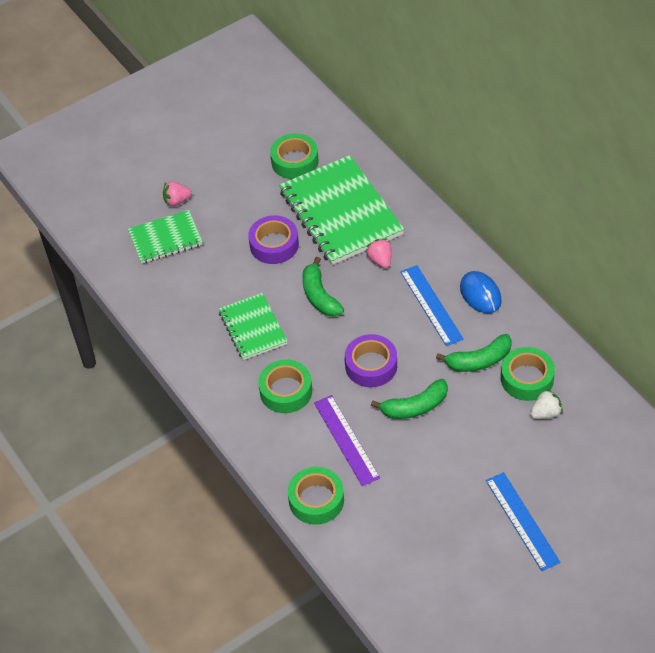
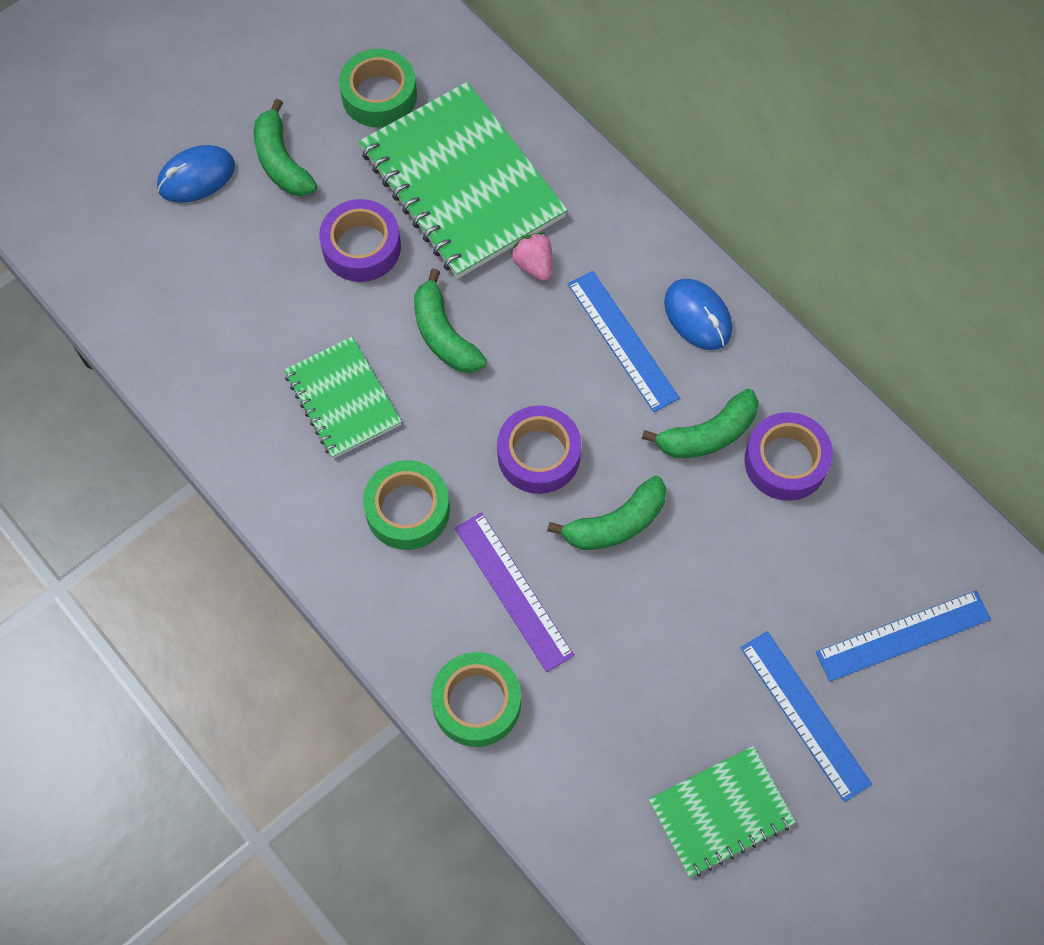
camera: 10 degrees left, 15 degrees up
green notebook [128,210,203,264] -> green notebook moved to [648,746,796,878]
pink strawberry [163,181,192,206] -> blue mouse [157,145,235,203]
green tape [501,347,555,401] -> purple tape [744,412,833,501]
white strawberry [530,389,563,419] -> none
none -> green banana [254,99,317,196]
none -> blue ruler [816,591,991,682]

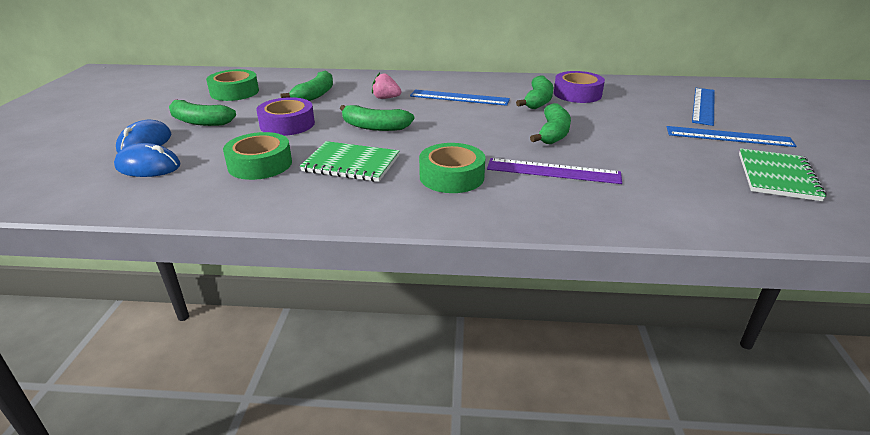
camera: 45 degrees left, 35 degrees down
green notebook [359,82,567,278] -> green banana [280,70,333,101]
green tape [431,652,521,747] -> green tape moved to [223,132,292,180]
purple tape [497,405,582,494] -> none
blue mouse [664,279,732,350] -> blue mouse moved to [114,143,180,177]

